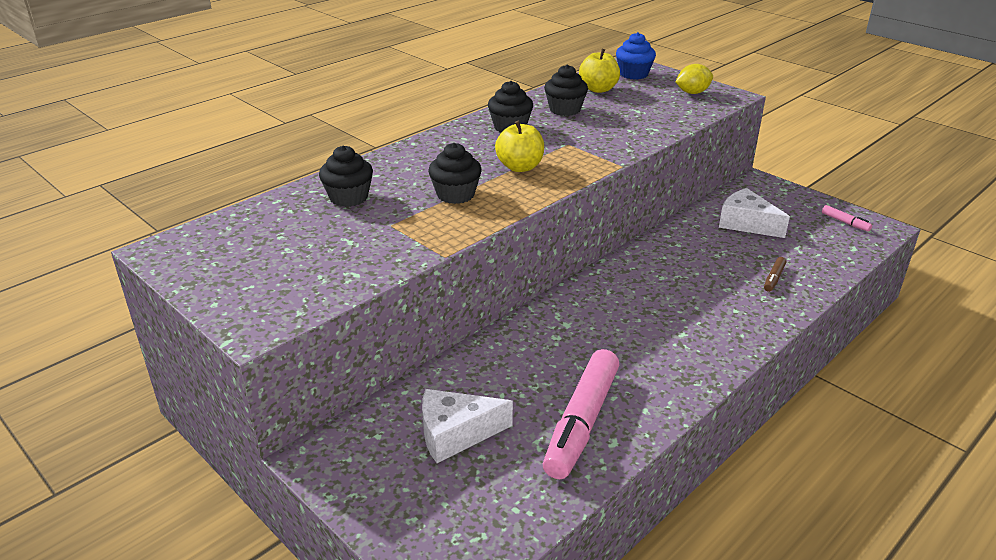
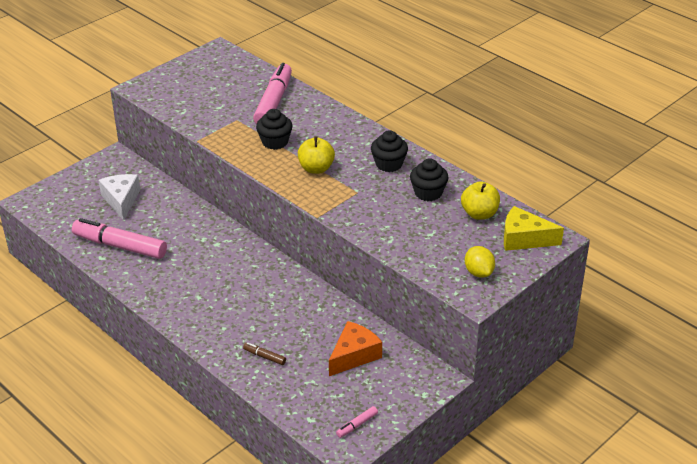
camera: 90 degrees right, 5 degrees up
black cupcake [319,146,373,207] -> pink marker [253,63,292,124]
blue cupcake [616,32,656,79] -> yellow cheese [504,206,564,251]
white cheese [719,188,790,238] -> orange cheese [329,321,382,376]

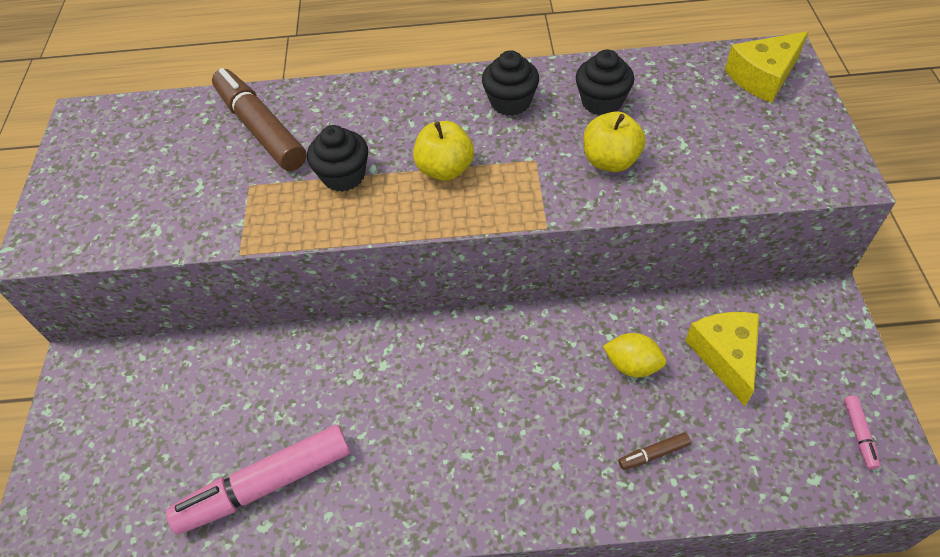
camera: 45 degrees left, 15 degrees up
white cheese [99,174,140,220] -> none
pink marker [253,63,292,124] -> brown marker [212,68,307,171]
orange cheese [329,321,382,376] -> yellow cheese [685,312,759,406]
yellow apple [461,182,500,220] -> yellow apple moved to [583,111,645,172]
yellow lemon [465,246,495,278] -> yellow lemon moved to [603,333,666,377]

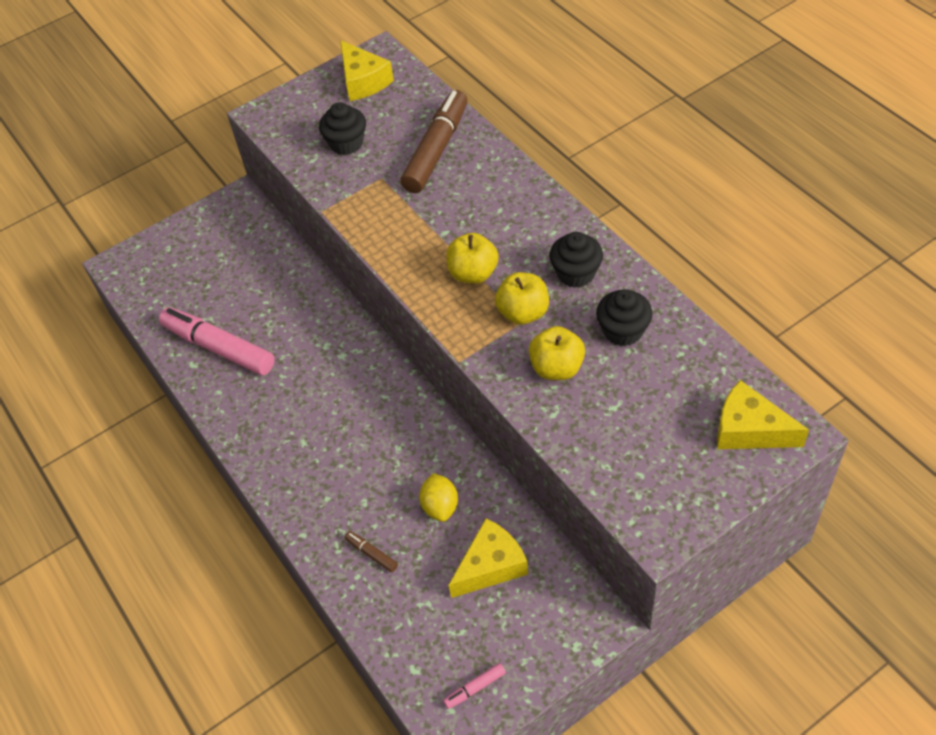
camera: 60 degrees right, 0 degrees up
black cupcake [307,125,368,192] -> black cupcake moved to [319,102,366,155]
none -> yellow cheese [340,40,394,101]
none -> yellow apple [495,272,549,325]

